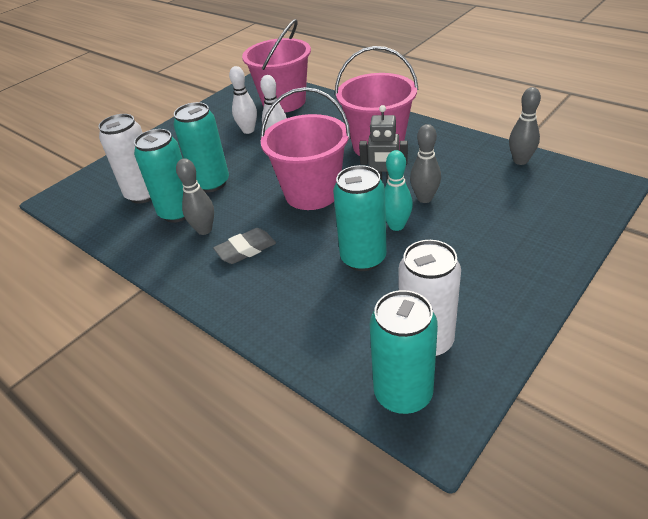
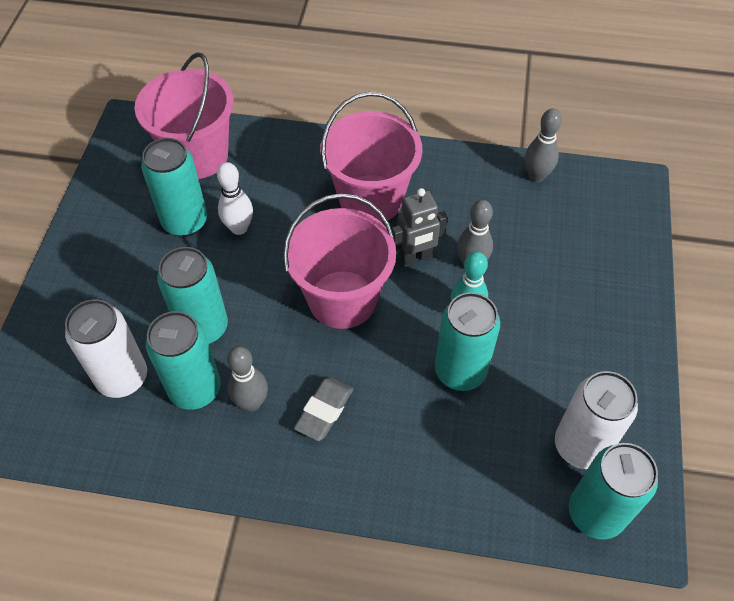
camera: 35 degrees left, 15 degrees up
white bowling pin [229,66,257,134] -> turquoise can [141,138,207,237]

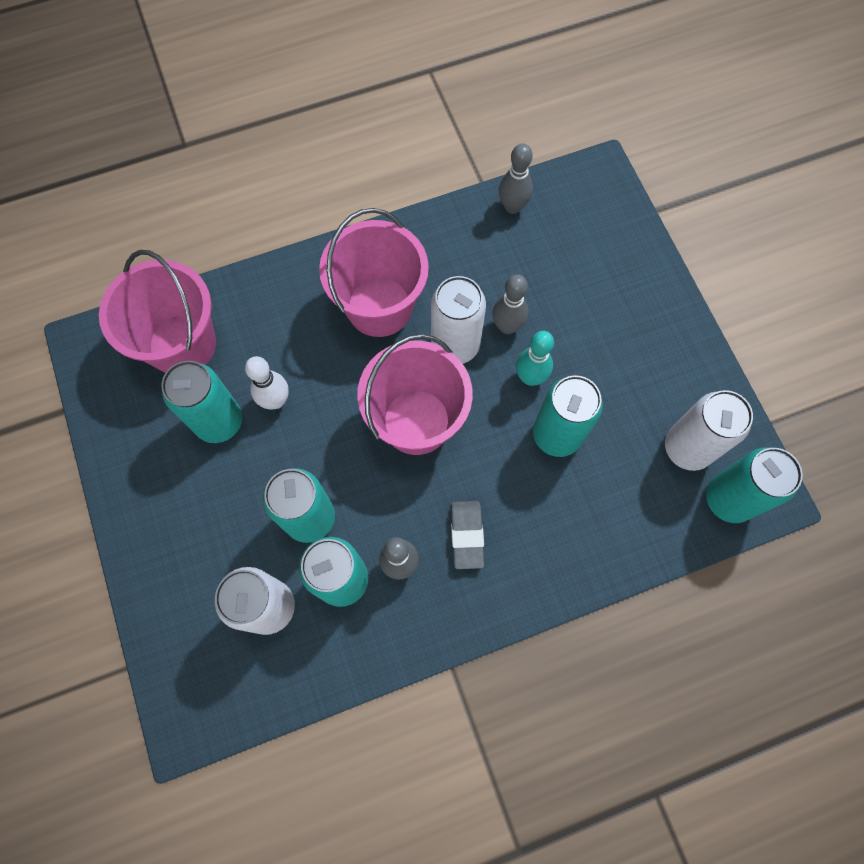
camera: 30 degrees left, 15 degrees up
grey robot [392,188,448,266] -> white can [431,276,486,364]

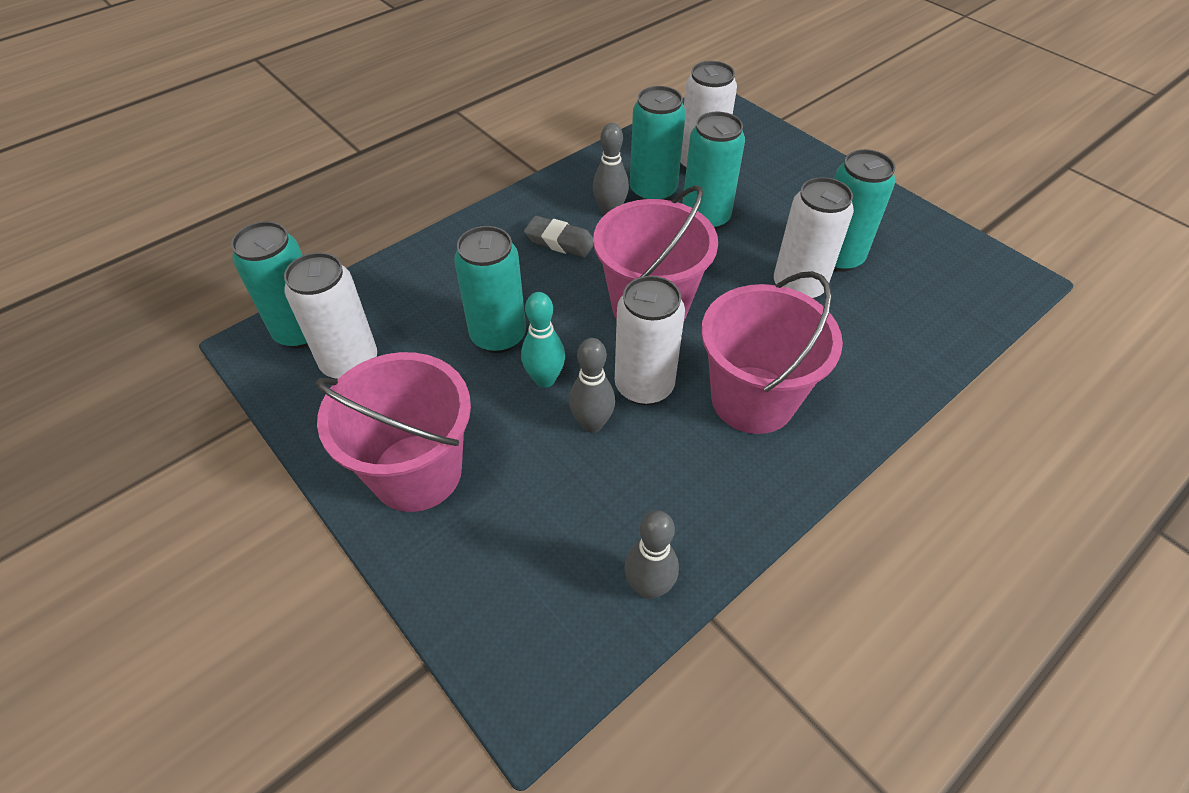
camera: 160 degrees right, 20 degrees down
pink bucket [99,250,216,373] -> pink bucket moved to [316,352,471,512]
white bowling pin [245,356,289,409] -> white can [774,177,854,299]
grey eraser [451,501,484,569] -> grey eraser turned 45 degrees counterclockwise [524,216,594,258]

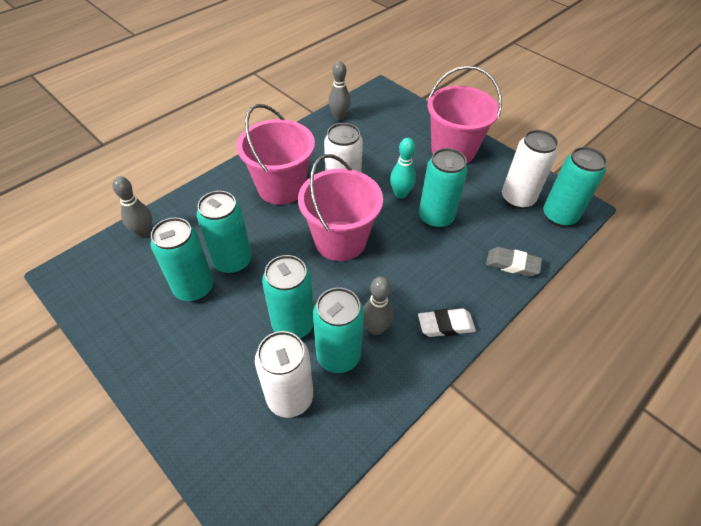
camera: 175 degrees right, 0 degrees up
grey eraser [524,216,594,258] -> grey eraser moved to [486,247,542,277]
grey bowling pin [569,338,615,433] -> grey bowling pin moved to [112,176,152,238]
white can [774,177,854,299] -> turquoise can [197,191,251,274]
none -> white eraser [418,308,476,337]

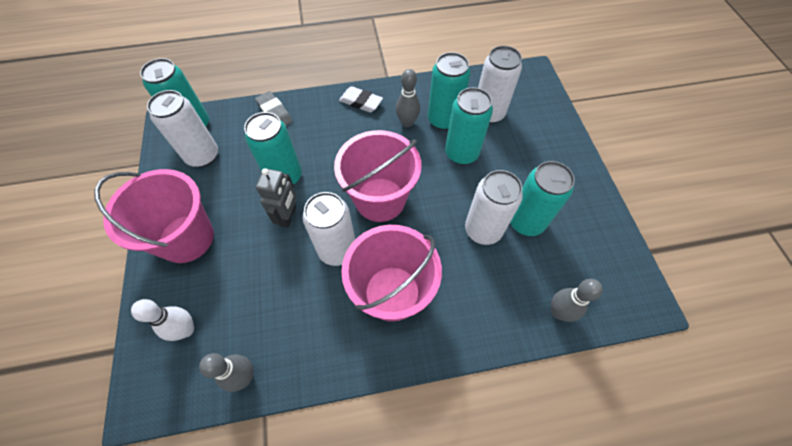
camera: 145 degrees left, 10 degrees up
turquoise can [197,191,251,274] -> white can [465,170,523,245]
turquoise bowling pin [390,138,416,198] -> grey robot [256,168,297,228]
none -> white bowling pin [131,299,194,341]

